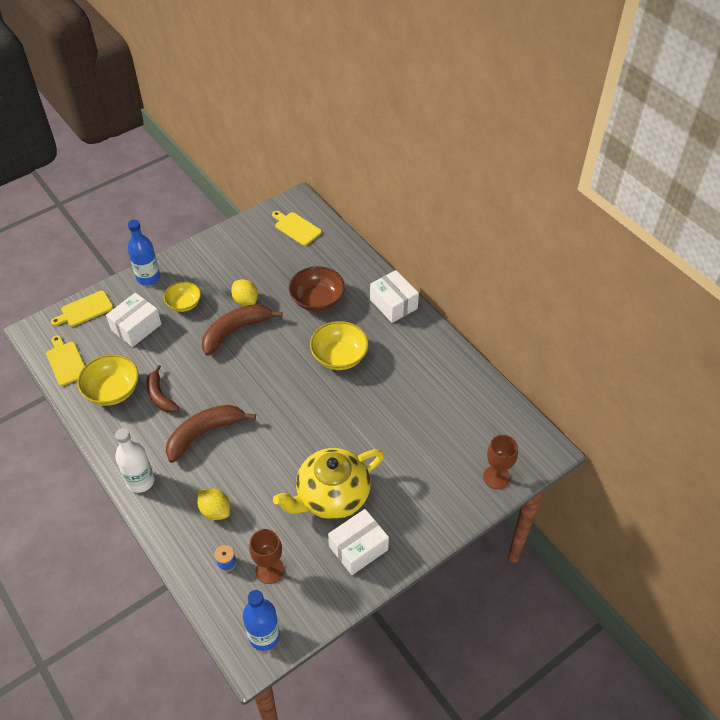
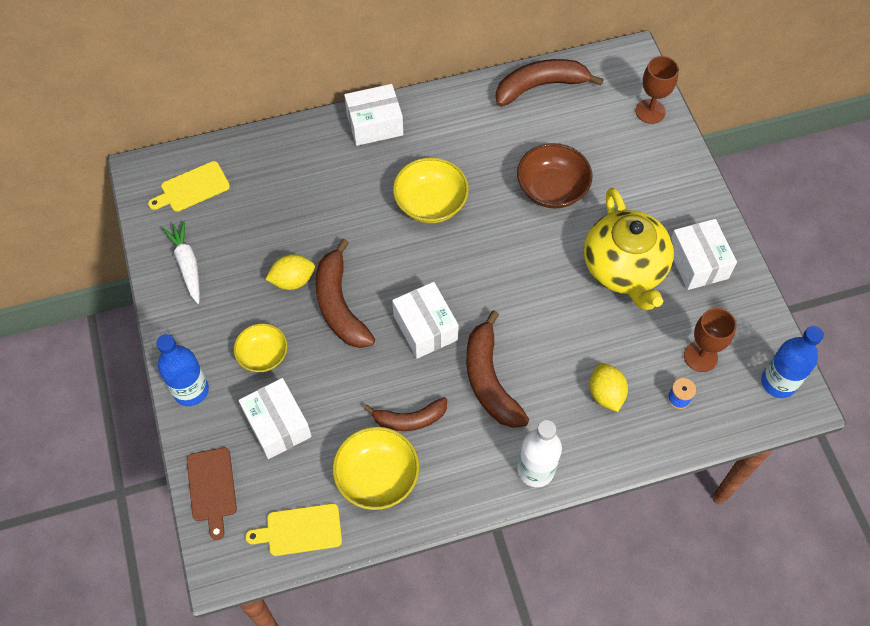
camera: 70 degrees left, 10 degrees up
yellow cutting board [51,291,113,327] -> brown cutting board [187,447,237,540]
yellow lemon [197,488,230,520] -> yellow lemon turned 75 degrees counterclockwise [590,363,628,412]
brown bowl [289,266,345,312] -> brown bowl moved to [517,143,592,208]
none -> white carrot [162,221,200,304]
none -> white box [392,282,459,359]
none -> brown banana [496,59,604,107]

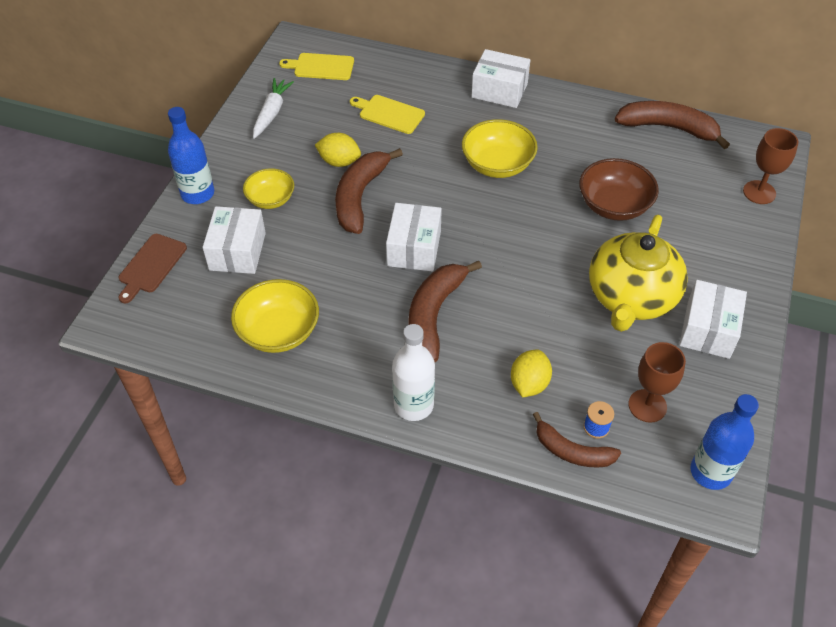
camera: 35 degrees right, 10 degrees down
yellow cutting board [245,503,342,556] -> yellow cutting board moved to [350,95,425,134]
brown banana [364,397,447,431] -> brown banana moved to [533,412,621,468]

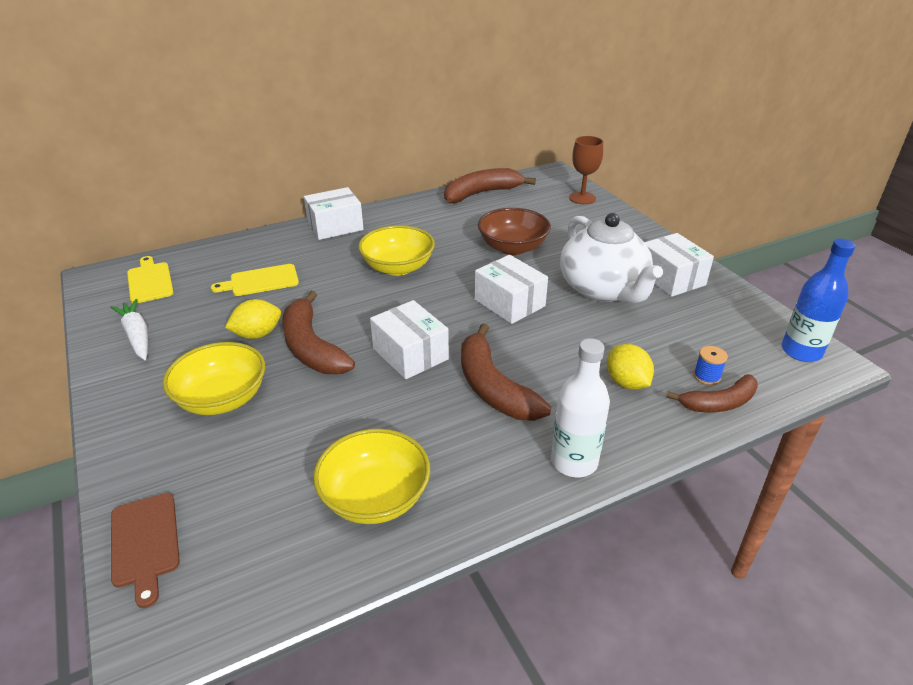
camera: 45 degrees left, 15 degrees down
blue bottle [168,107,214,204] -> none
white box [203,206,266,274] -> white box moved to [475,255,548,324]
yellow bowl [243,168,294,209] -> yellow bowl [163,342,265,415], size x1.51
yellow cutting board [279,53,354,80] -> yellow cutting board turned 105 degrees clockwise [127,256,174,303]
yellow teapot [589,215,688,332] -> white teapot [560,213,663,303]
brown goblet [628,342,686,423] -> none

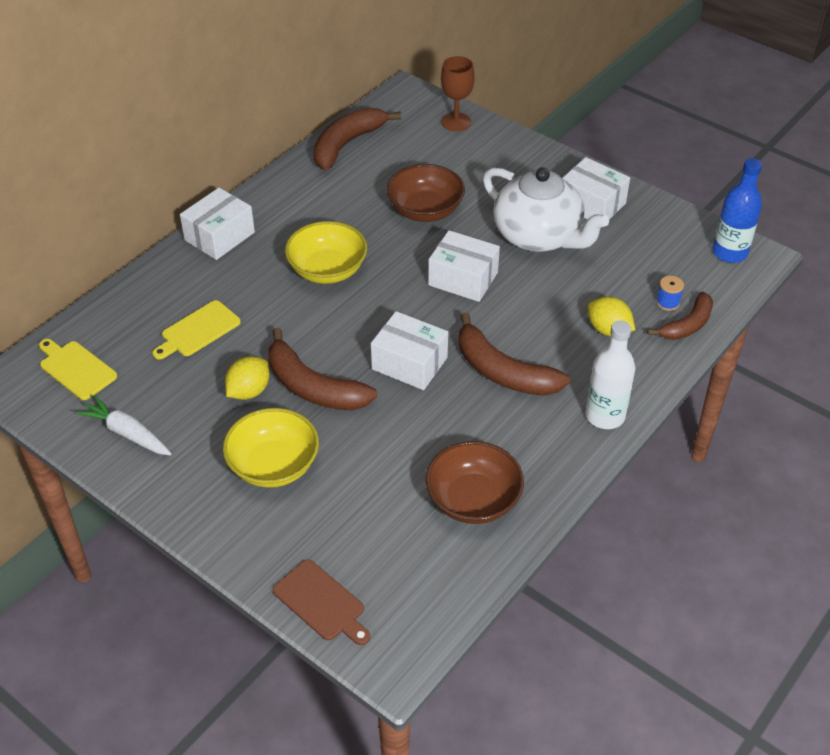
camera: 25 degrees left, 10 degrees up
yellow bowl [313,429,430,524] -> brown bowl [425,441,524,524]

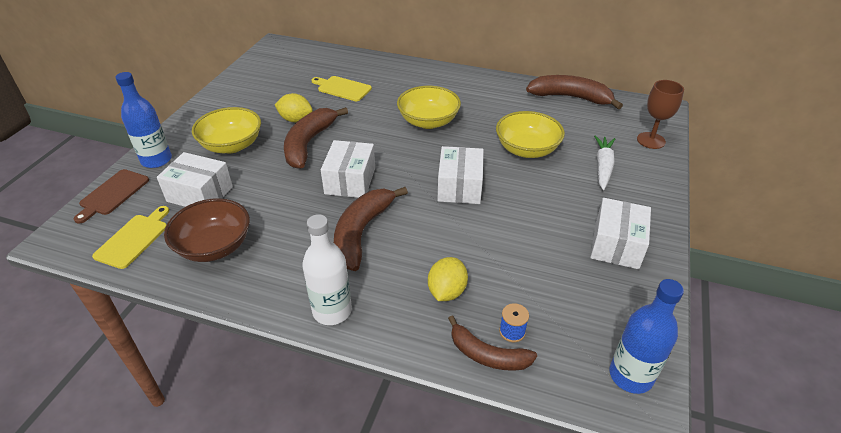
camera: 70 degrees right, 5 degrees down
yellow cutting board [39,339,117,400] -> yellow cutting board moved to [92,206,169,269]
white carrot [75,395,172,455] -> white carrot moved to [594,135,615,190]
white box [180,188,255,260] -> white box moved to [157,152,233,207]
brown bowl [387,164,465,222] -> yellow bowl [496,111,565,158]
white teapot [483,167,609,252] -> none
none -> blue bottle [115,72,172,168]

